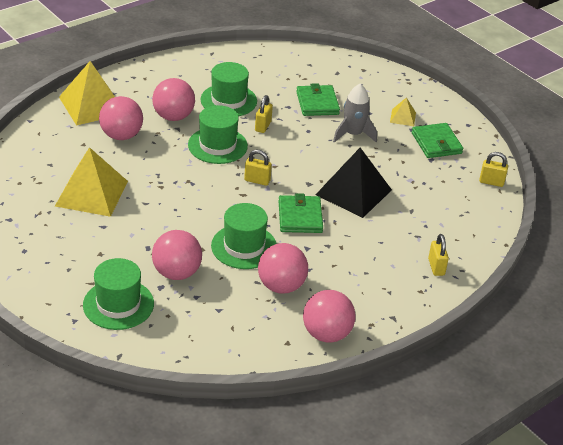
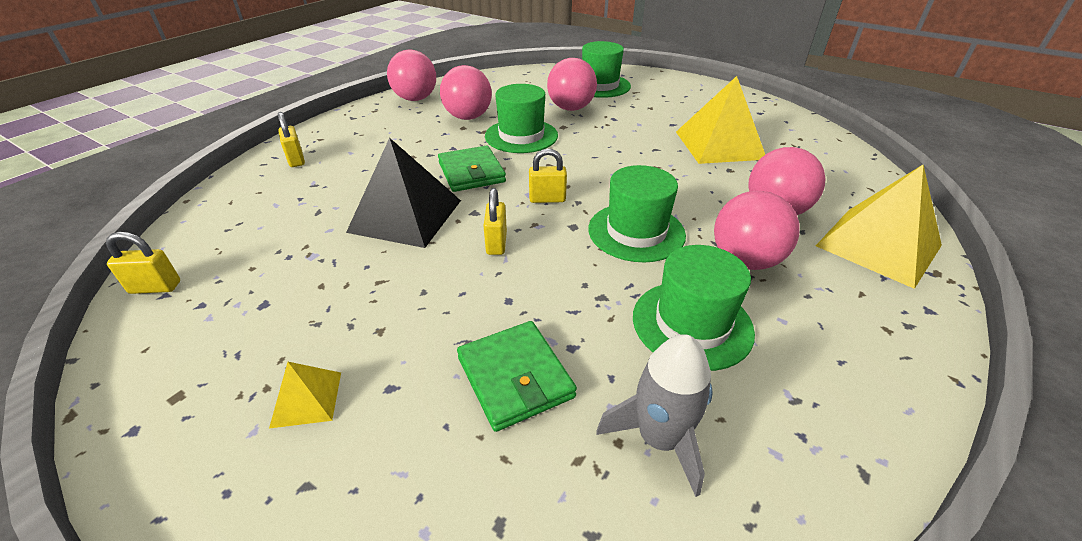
camera: 165 degrees right, 0 degrees up
yellow padlock [255,95,273,133] -> yellow padlock moved to [483,188,507,255]
grey rocket [333,84,377,143] -> grey rocket moved to [596,335,713,497]
green wallet [412,123,463,158] -> none

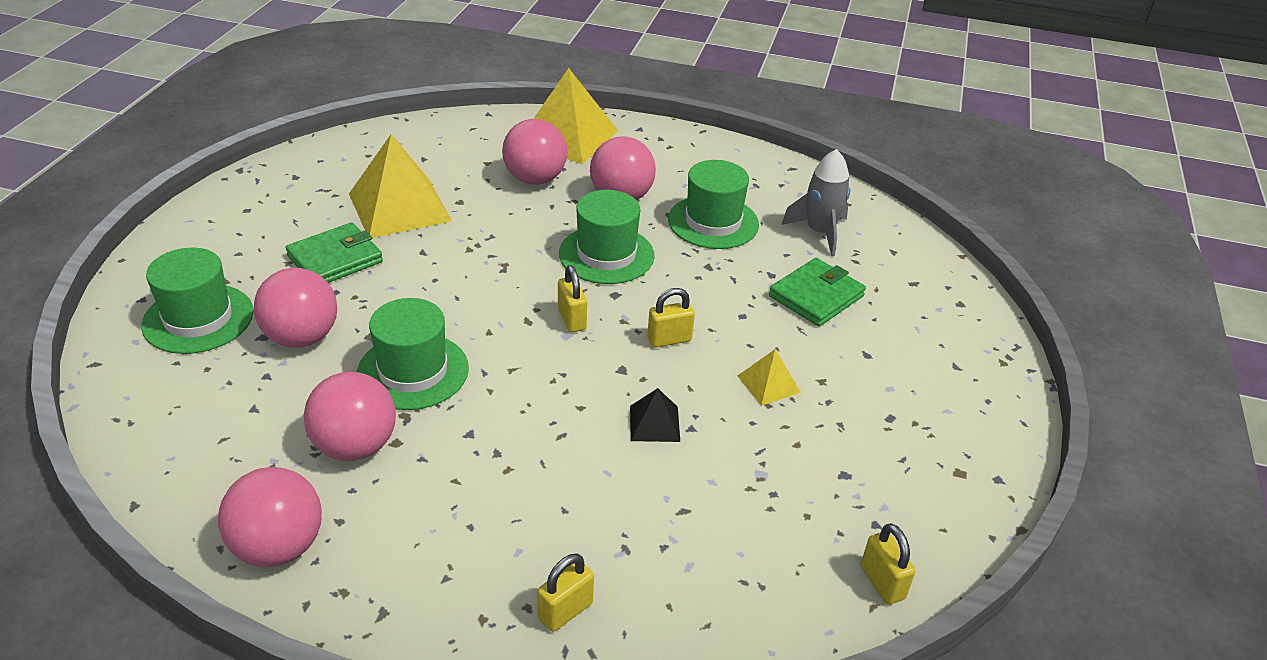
camera: 110 degrees left, 0 degrees up
yellow pyramid [269,362,341,429] -> yellow pyramid moved to [737,349,801,406]
black pyramid [346,138,461,248] -> black pyramid [630,388,680,442], size x0.47
green wallet [438,145,506,192] -> green wallet moved to [286,222,383,283]

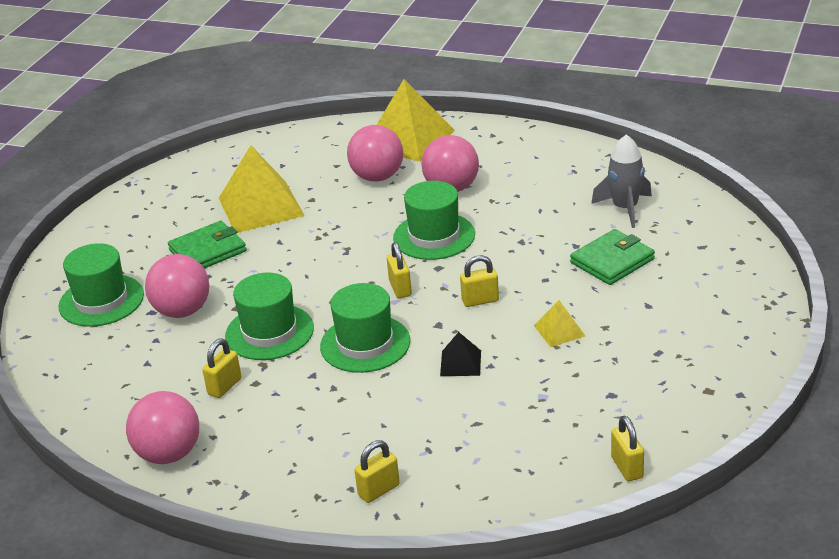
camera: 10 degrees right, 5 degrees down
pink ball [303,372,396,461] -> yellow padlock [202,338,242,398]
green hat [668,160,759,249] -> green hat moved to [320,283,410,373]

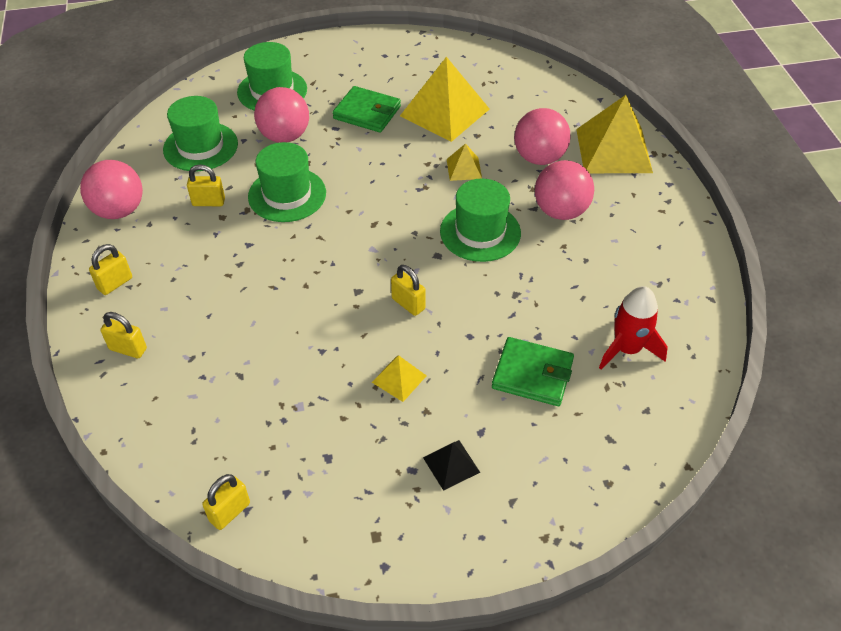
camera: 55 degrees right, 15 degrees up
green hat [320,283,410,373] -> green hat moved to [163,96,238,171]
yellow padlock [387,242,412,298] -> yellow padlock moved to [89,244,132,295]
black pyramid [440,332,481,376] -> black pyramid moved to [423,440,481,491]
grey rocket [591,134,652,228] -> red rocket [599,286,668,370]
none -> yellow pyramid [447,143,482,181]

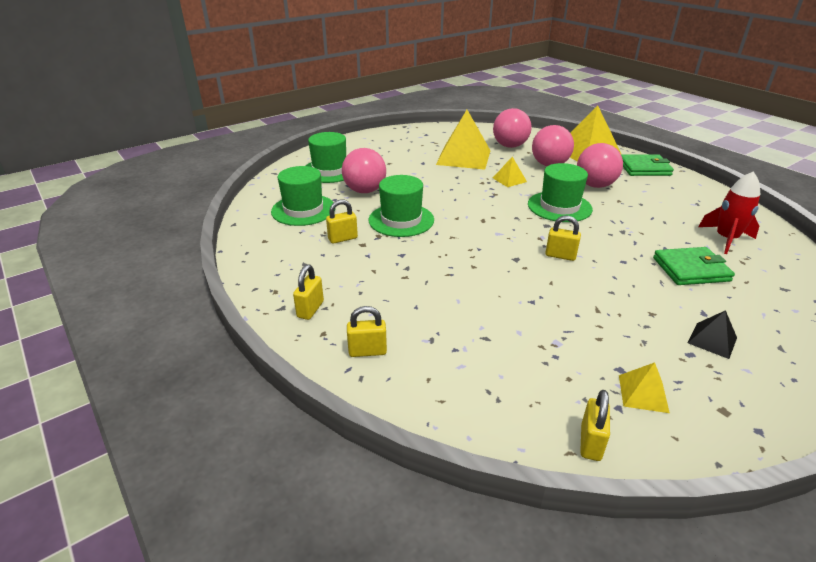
camera: 25 degrees left, 15 degrees down
pink ball [80,160,143,219] -> pink ball moved to [493,108,532,148]
green wallet [332,86,401,133] -> green wallet moved to [621,154,674,176]
yellow pyramid [372,355,427,402] -> yellow pyramid moved to [619,362,670,413]

